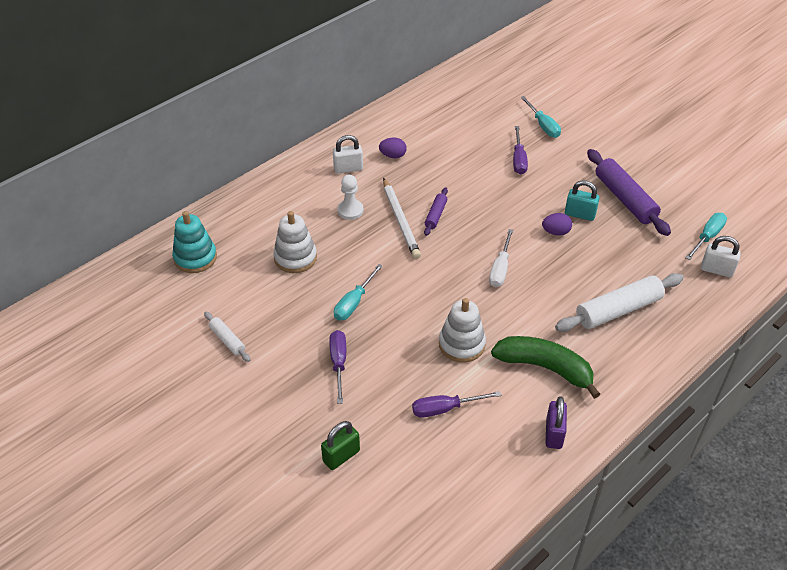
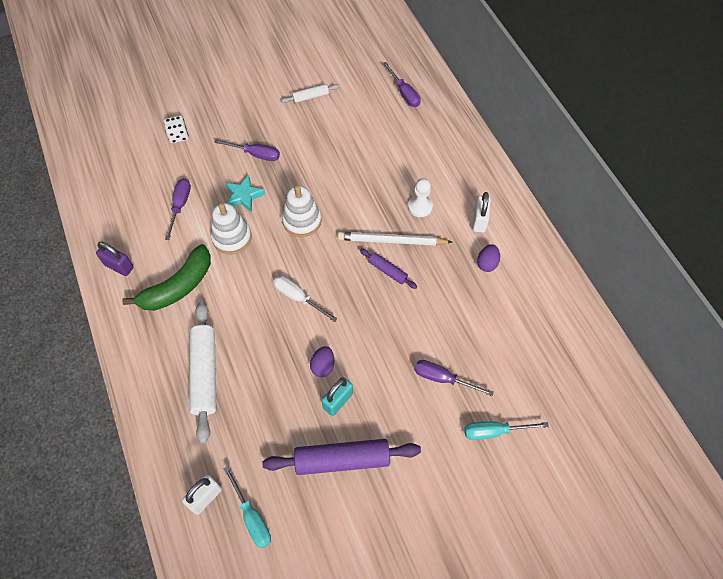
camera: 110 degrees right, 15 degrees up
turquoise stacking toy [172,211,217,273] -> purple screwdriver [383,62,421,107]
white stacking toy [273,211,317,273] -> white stacking toy moved to [282,186,322,237]
green padlock [321,421,360,470] -> white dice [164,115,189,143]
turquoise screwdriver [334,264,383,321] -> none
none -> turquoise star [225,175,265,213]

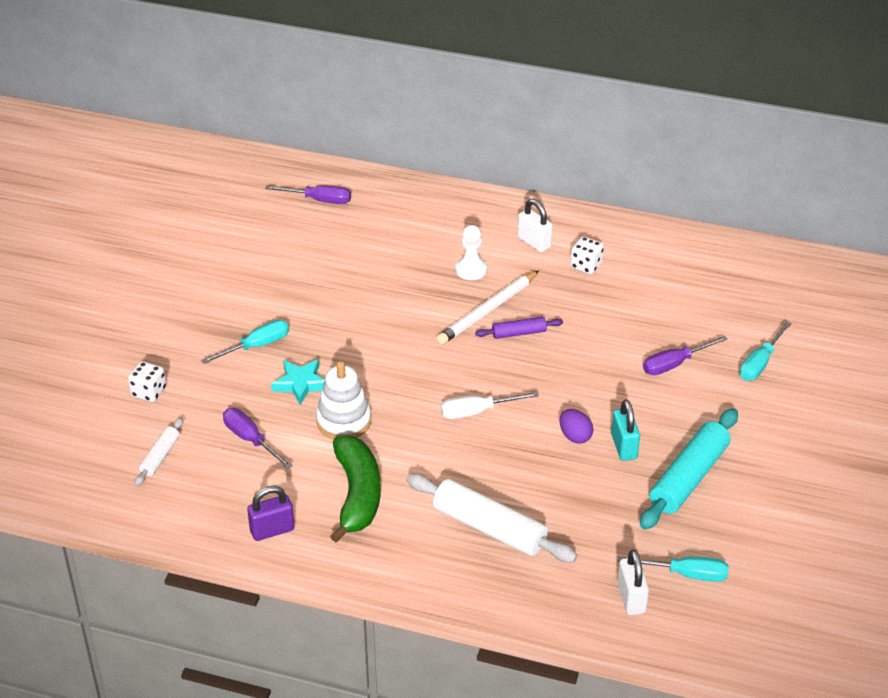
camera: 50 degrees left, 20 degrees down
purple screwdriver [214,139,280,161] -> turquoise screwdriver [201,320,289,364]
purple rolling pin [262,439,421,475] -> turquoise rolling pin [640,408,738,530]
white rolling pin [281,84,340,103] -> white rolling pin moved to [135,417,183,486]
white stacking toy [282,186,322,237] -> none
purple egg [477,244,500,272] -> white dice [570,237,604,274]

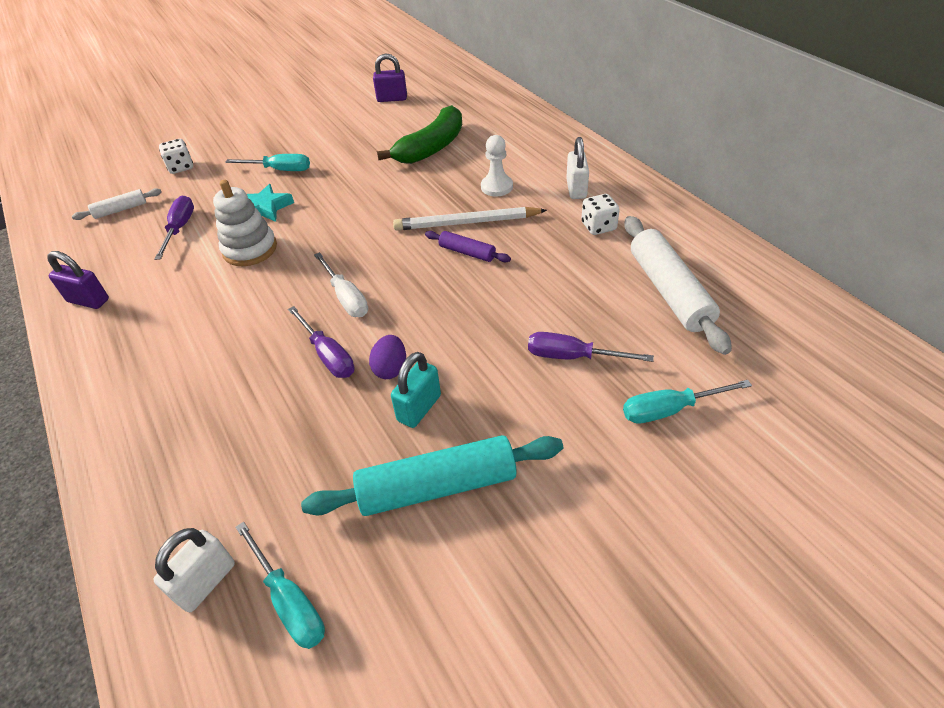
camera: 45 degrees right, 5 degrees up
purple screwdriver [265,185,351,204] -> purple screwdriver moved to [288,306,355,378]
green banana [330,436,381,543] -> green banana moved to [377,105,462,164]
white rolling pin [406,473,578,562] -> white rolling pin moved to [624,216,732,355]
white screwdriver [441,392,539,419] -> white screwdriver turned 150 degrees counterclockwise [314,252,368,317]
none -> purple padlock [373,53,407,102]

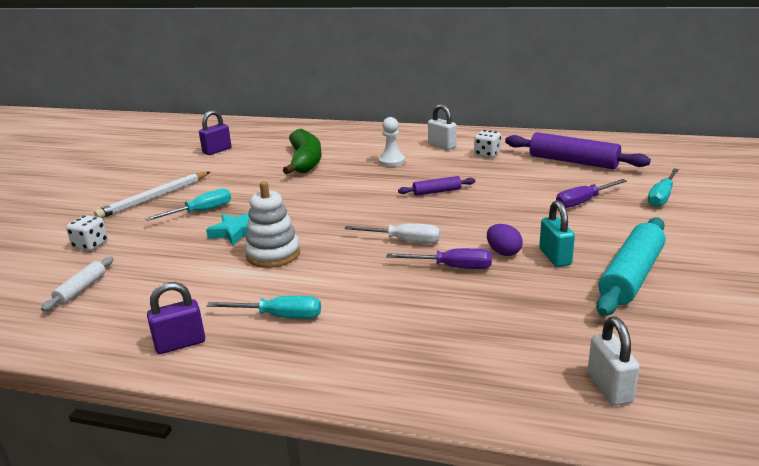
camera: 45 degrees left, 20 degrees down
purple screwdriver [155,196,194,260] -> none
turquoise screwdriver [235,521,325,649] -> turquoise screwdriver moved to [207,296,321,319]
white pencil [393,207,547,231] -> white pencil moved to [94,172,210,218]
white rolling pin [624,216,732,355] -> purple rolling pin [505,132,651,169]

